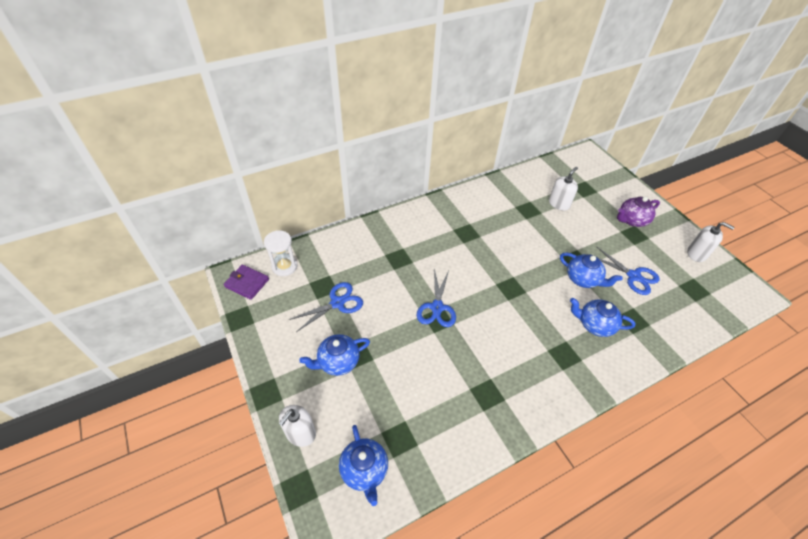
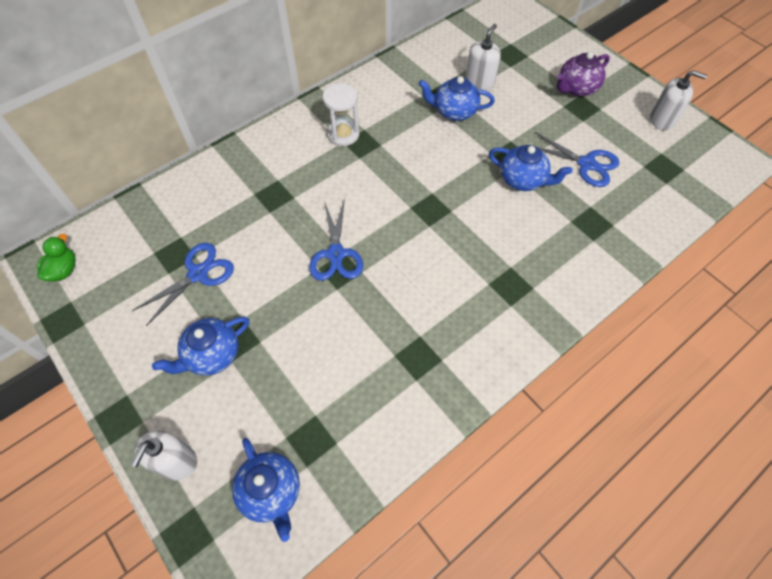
camera: 10 degrees left, 10 degrees up
purple wallet [224,265,269,300] -> green duck [37,234,76,281]
white hourglass [264,230,297,276] -> white hourglass moved to [323,83,360,146]
blue teapot [570,298,635,337] -> blue teapot moved to [419,76,495,121]

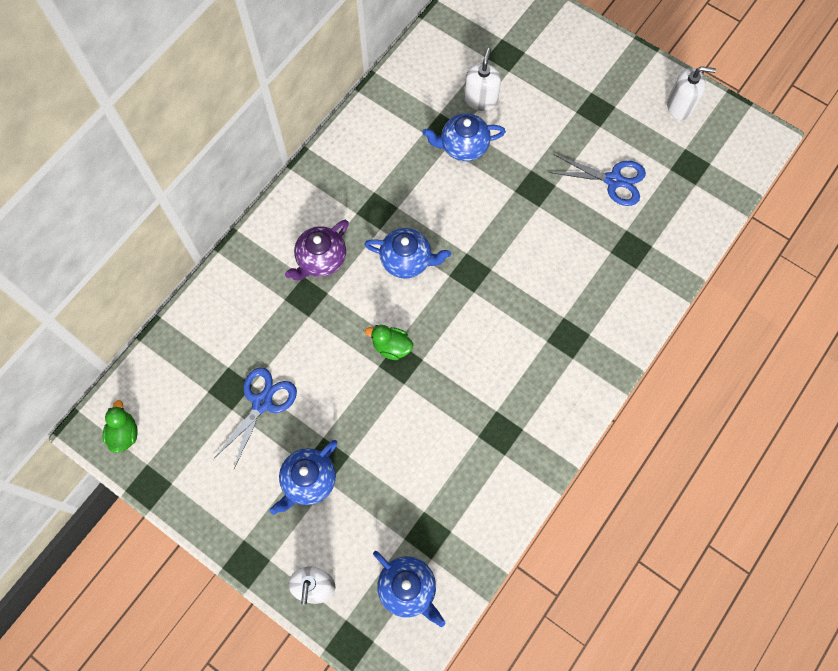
camera: 15 degrees left, 10 degrees up
blue scissors [309,198,363,281] -> green duck [365,325,413,360]
white hourglass [323,83,360,146] -> none
blue teapot [489,145,572,191] -> blue teapot moved to [364,228,451,279]
purple teapot [557,52,610,96] -> purple teapot moved to [285,220,349,280]

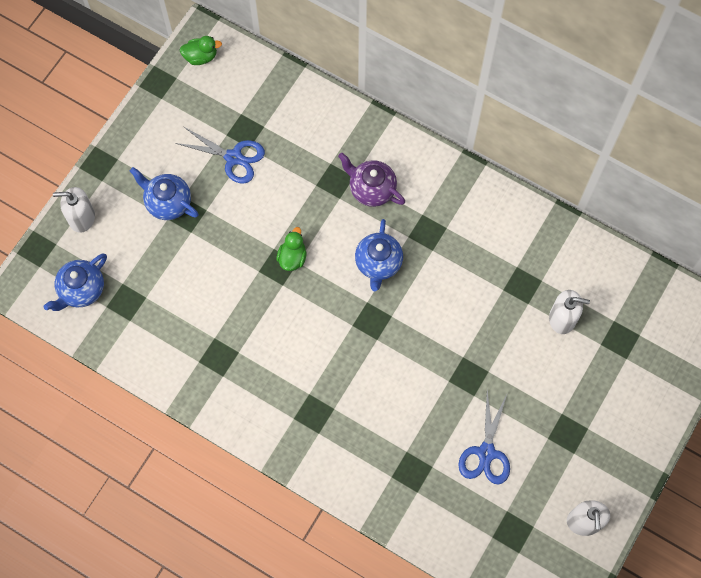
camera: 85 degrees right, 0 degrees up
blue teapot [422,113,506,161] -> none

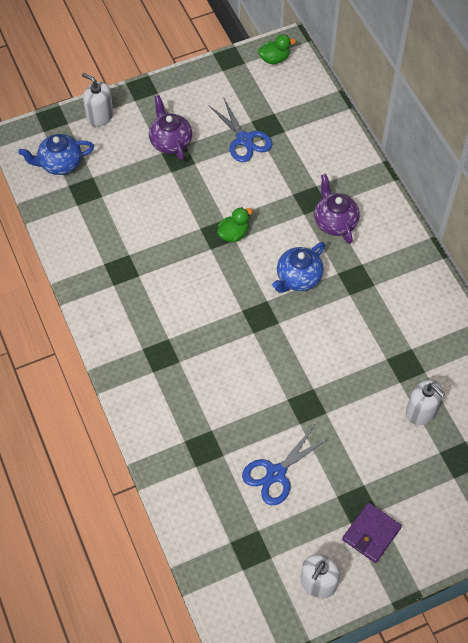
camera: 35 degrees right, 10 degrees down
blue teapot [130,167,199,220] -> purple teapot [149,95,192,161]
green duck [180,36,222,65] -> green duck turned 45 degrees counterclockwise [258,34,296,64]
none -> purple wallet [342,503,402,563]

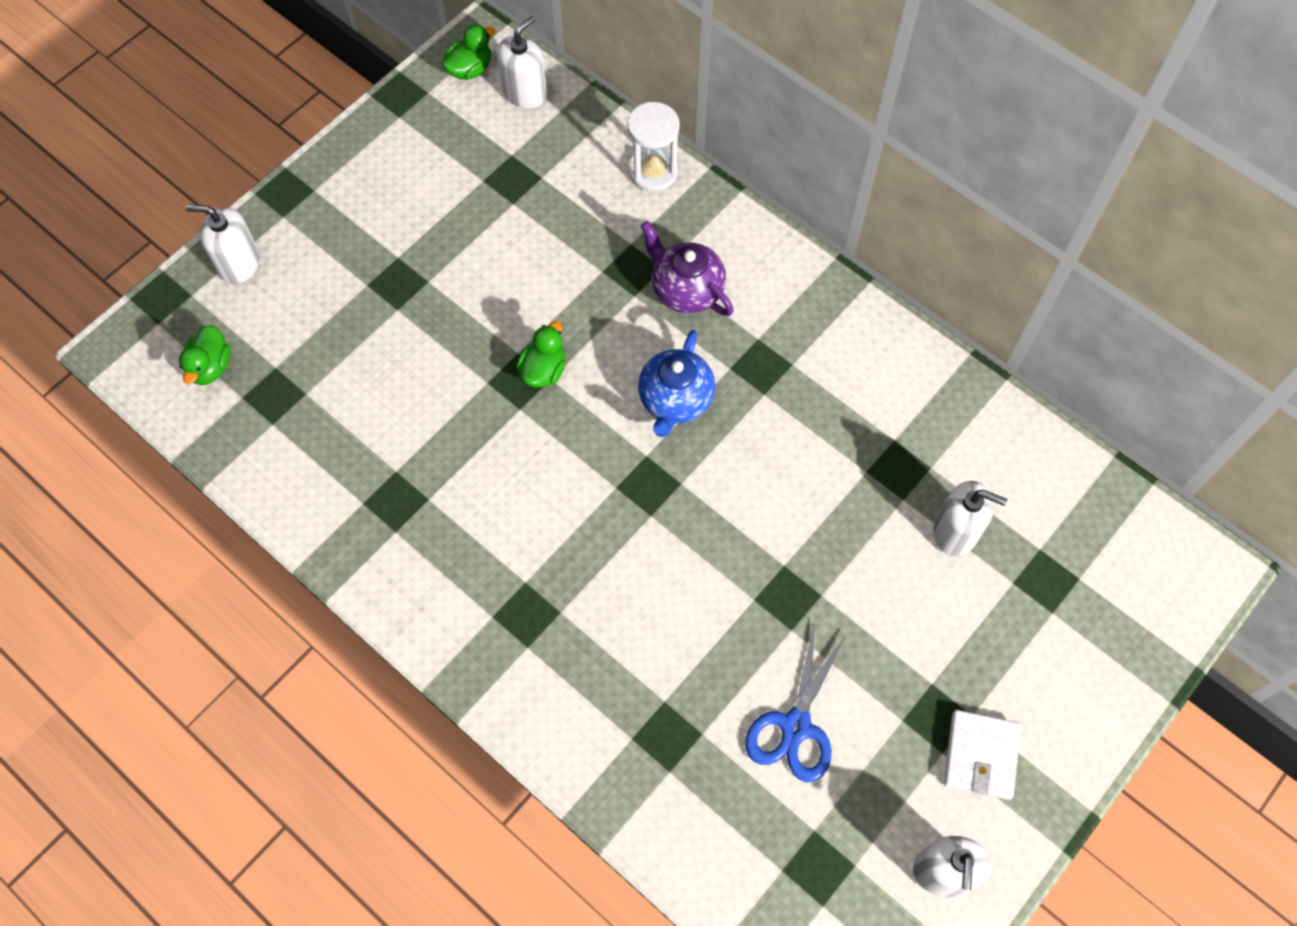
camera: 25 degrees left, 5 degrees up
blue teapot [18,134,94,175] -> green duck [179,325,231,385]
purple teapot [149,95,192,161] -> none
blue scissors [208,97,272,162] -> none
purple wallet [342,503,402,563] -> white wallet [944,710,1021,800]
none -> white soap dispenser [497,16,547,108]
none -> white hourglass [627,102,680,192]

